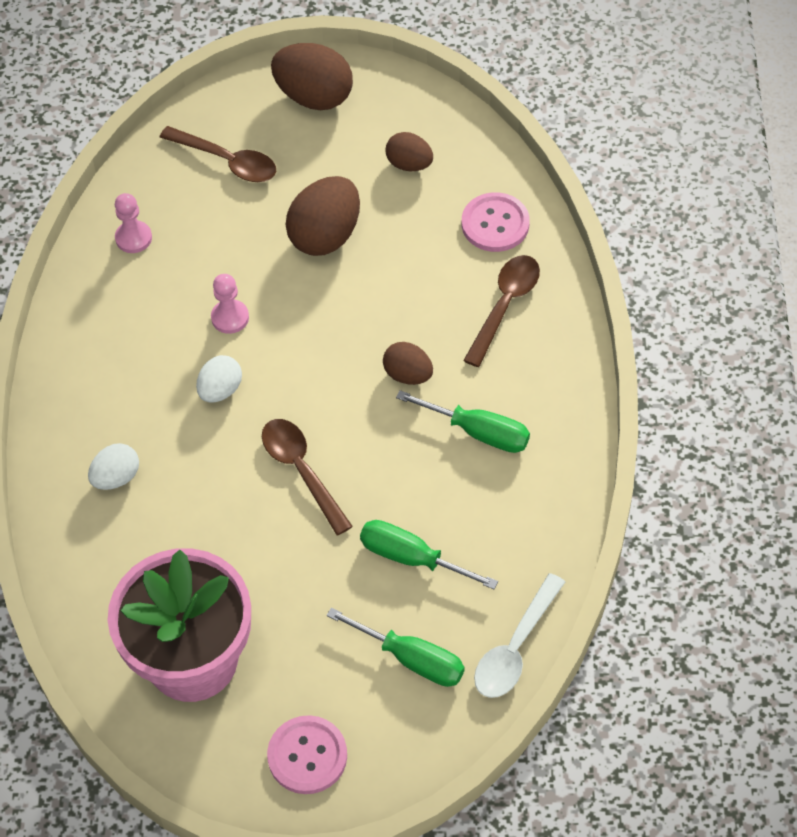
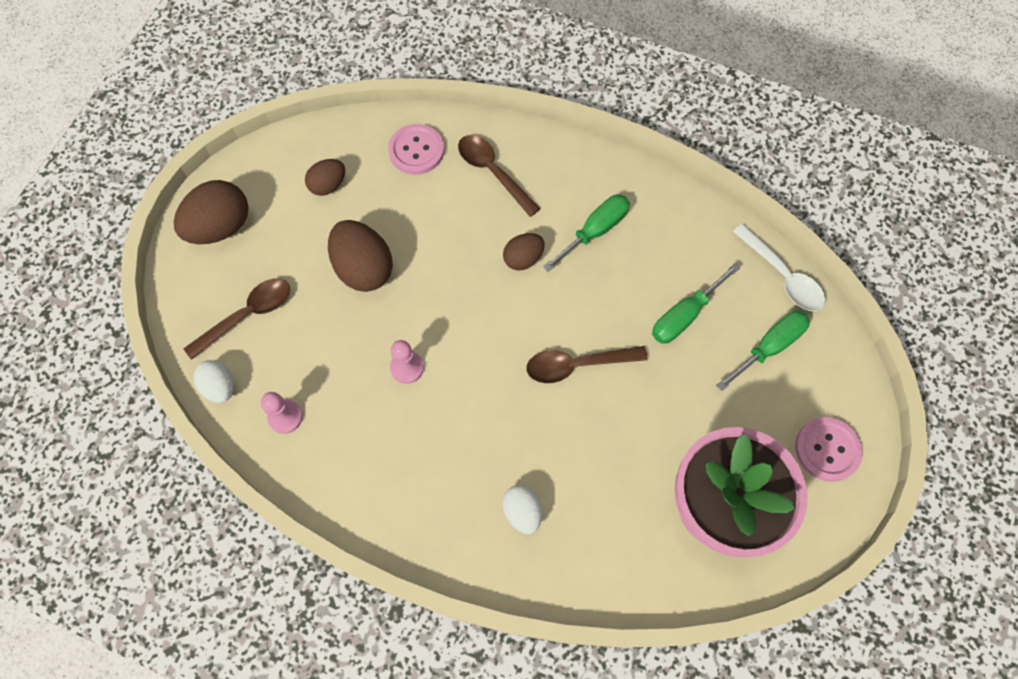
camera: 70 degrees left, 10 degrees up
white egg [196,355,242,402] -> white egg moved to [193,360,234,403]

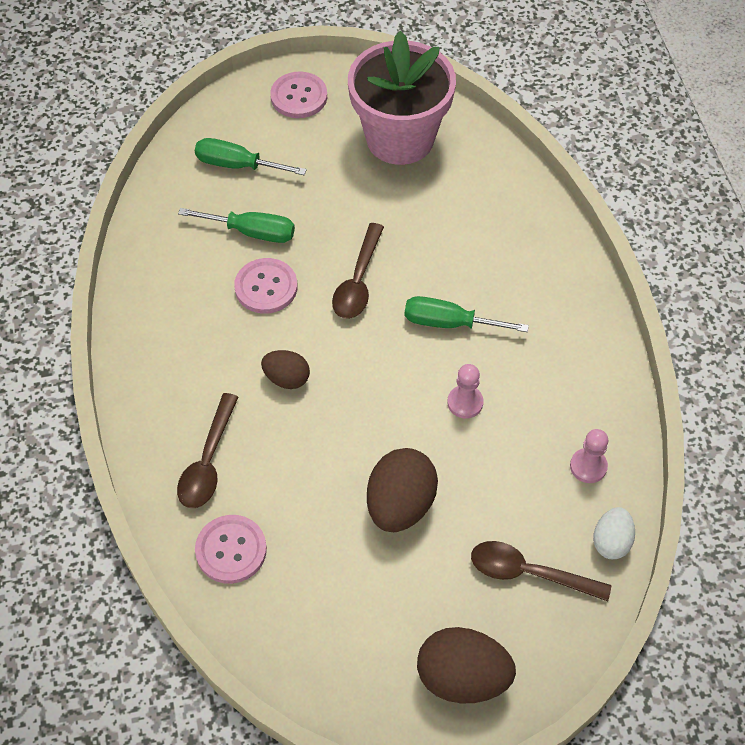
camera: 125 degrees left, 10 degrees down
brown egg [305,159,345,196] -> none
white egg [502,485,542,534] -> none
brown spoon [526,346,647,383] -> brown spoon turned 60 degrees clockwise [332,223,384,319]
green screwdriver [543,195,630,272] -> green screwdriver moved to [404,296,529,332]
white spoon [733,224,825,311] -> none
none -> pink button [234,258,298,314]

